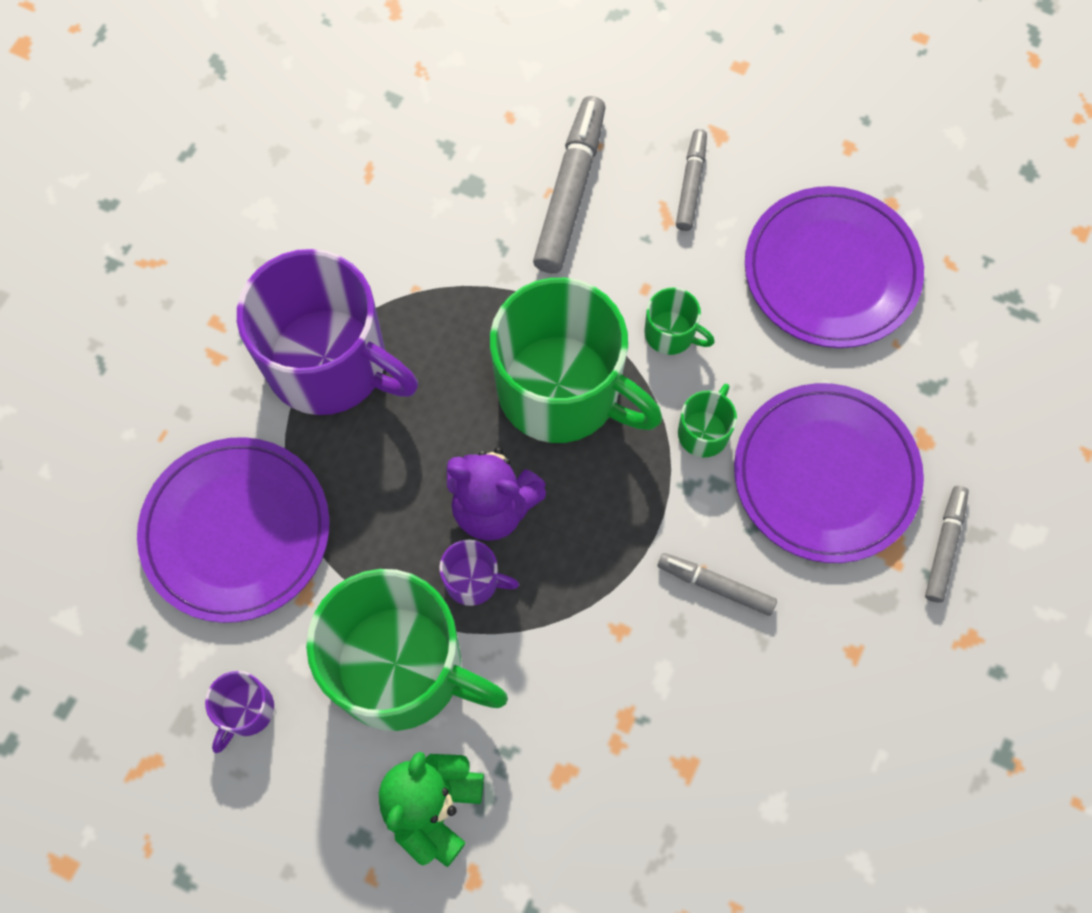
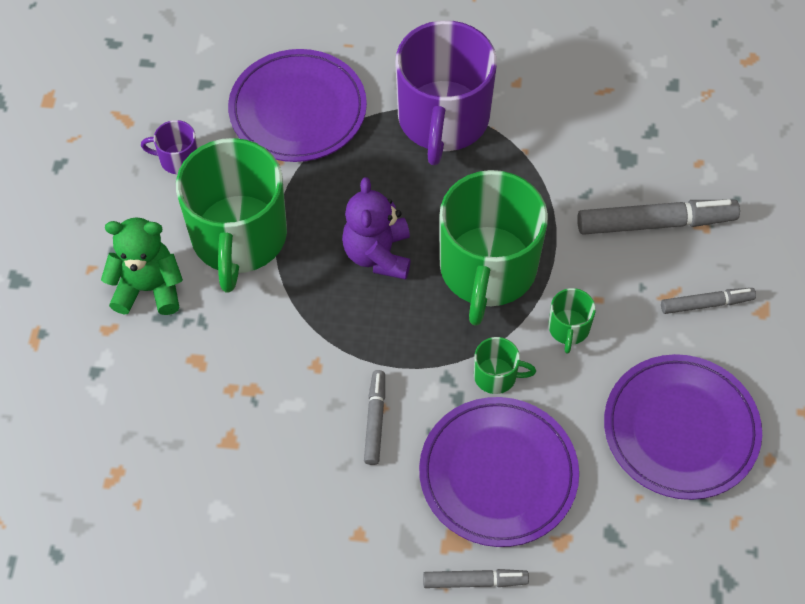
camera: 70 degrees right, 10 degrees down
purple mug [439,539,519,606] -> none

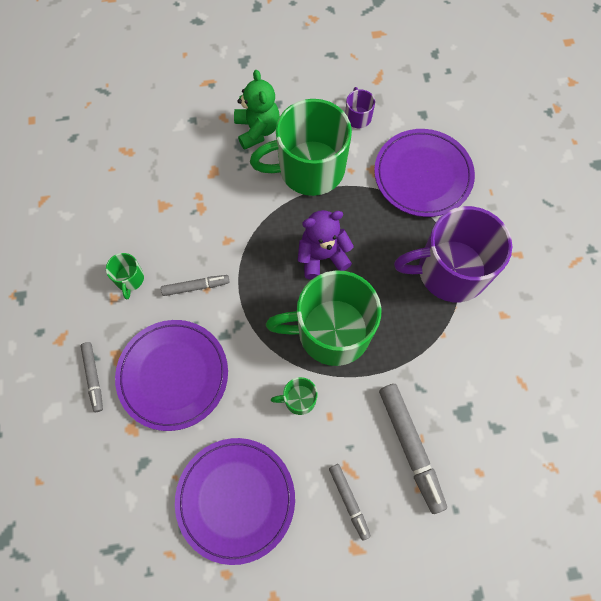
camera: 75 degrees right, 10 degrees up
green mug [474,337,536,394] -> green mug moved to [106,253,144,299]

